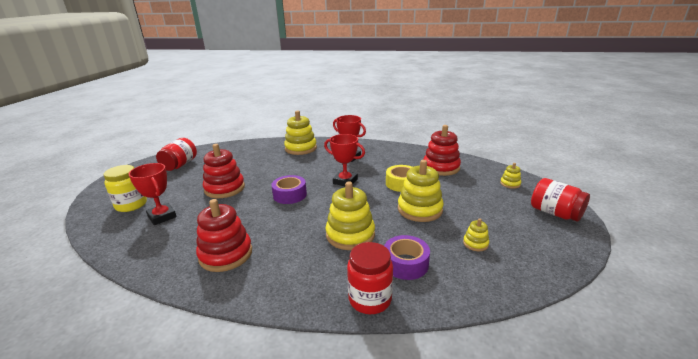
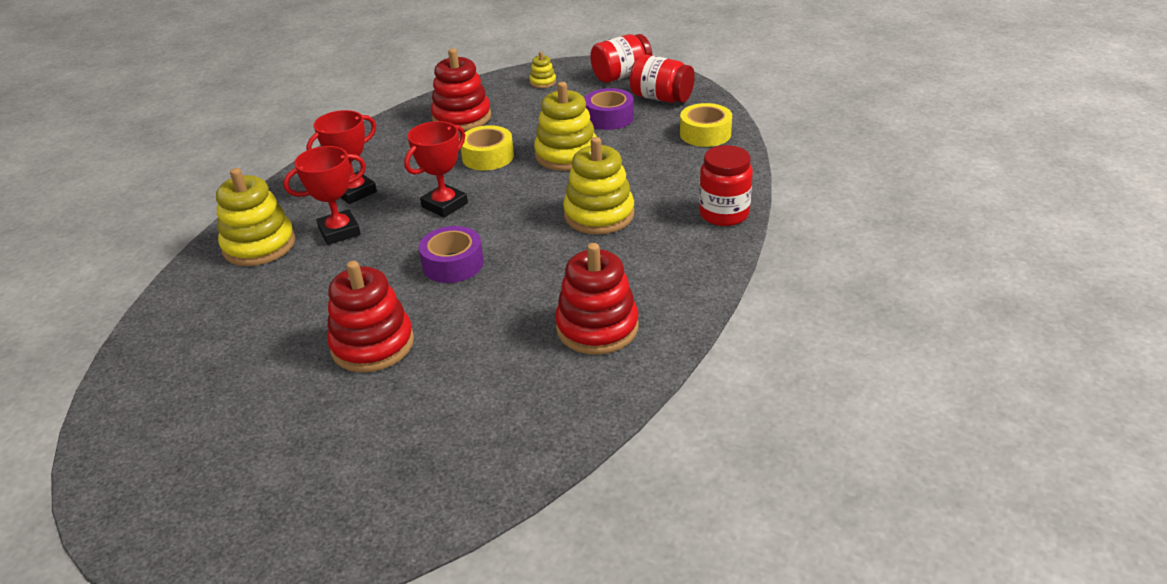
camera: 75 degrees left, 10 degrees up
yellow jar [103,165,147,212] -> none
red trophy [129,163,177,225] -> red trophy moved to [283,146,366,245]
red jar [156,138,197,171] -> red jar moved to [630,54,695,103]
purple tape [384,235,430,280] -> purple tape moved to [585,88,634,130]
yellow stacking toy [463,218,489,251] -> none
none -> yellow tape [680,103,732,147]

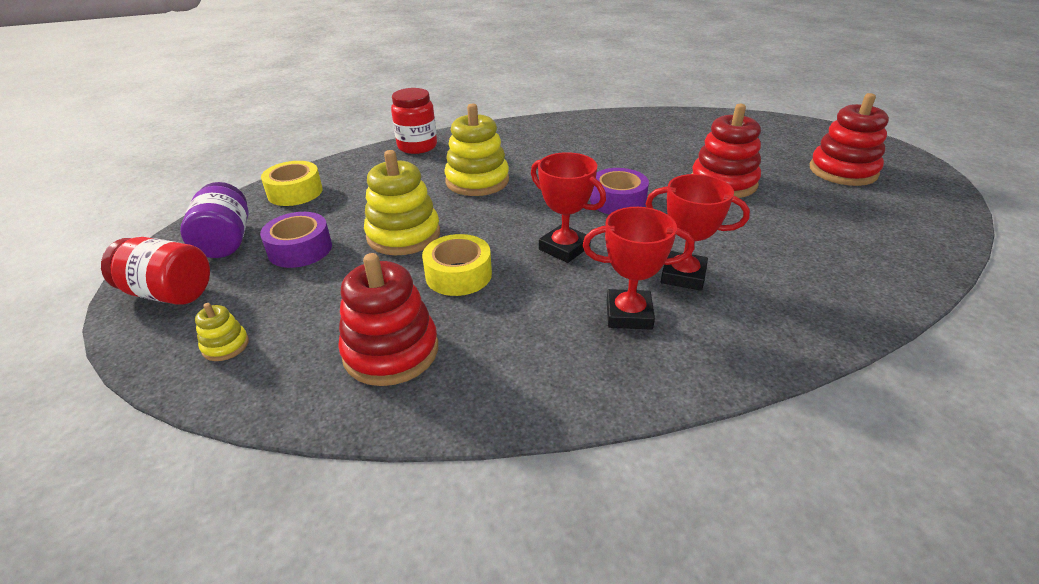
camera: 135 degrees left, 0 degrees up
yellow stacking toy [216,168,295,266] -> none
red trophy [404,121,468,218] -> red trophy turned 45 degrees clockwise [531,152,606,263]
red stacking toy [555,243,639,355] -> red stacking toy moved to [810,93,889,186]
red jar [630,54,695,103] -> purple jar [180,182,249,258]

